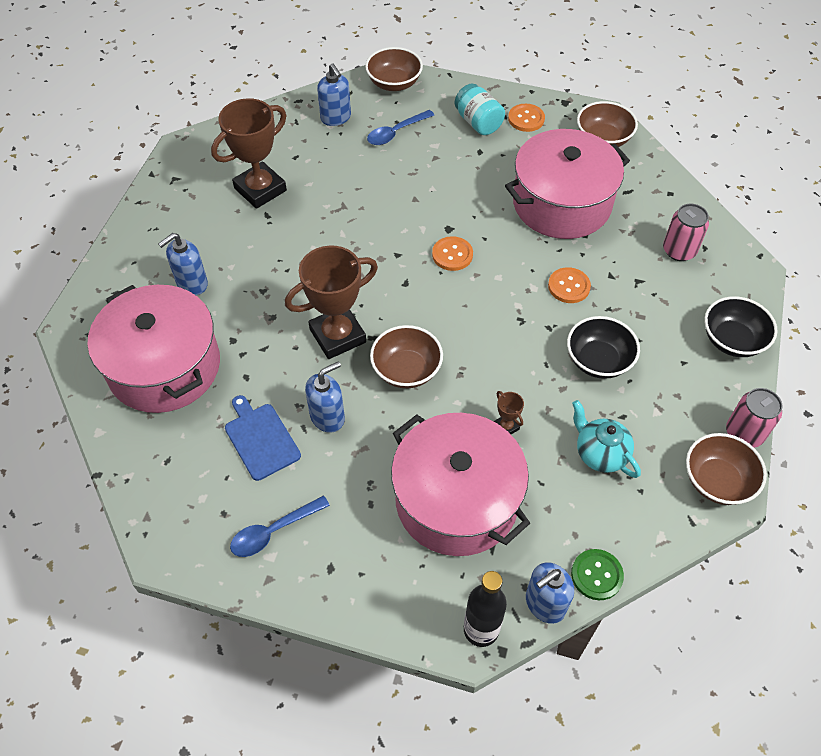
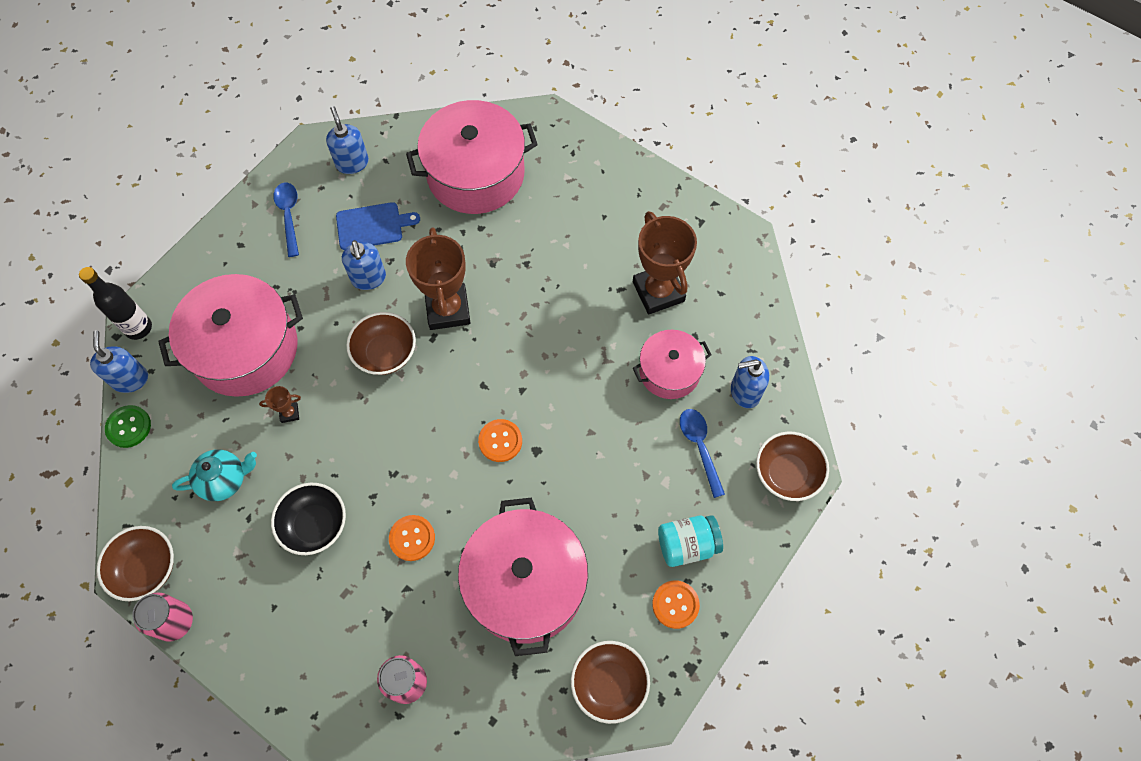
camera: 110 degrees right, 10 degrees up
blue soap dispenser [158,233,208,295] -> blue soap dispenser moved to [326,106,369,174]
black bowl [704,296,777,357] -> none
none -> pink pot [633,330,712,399]

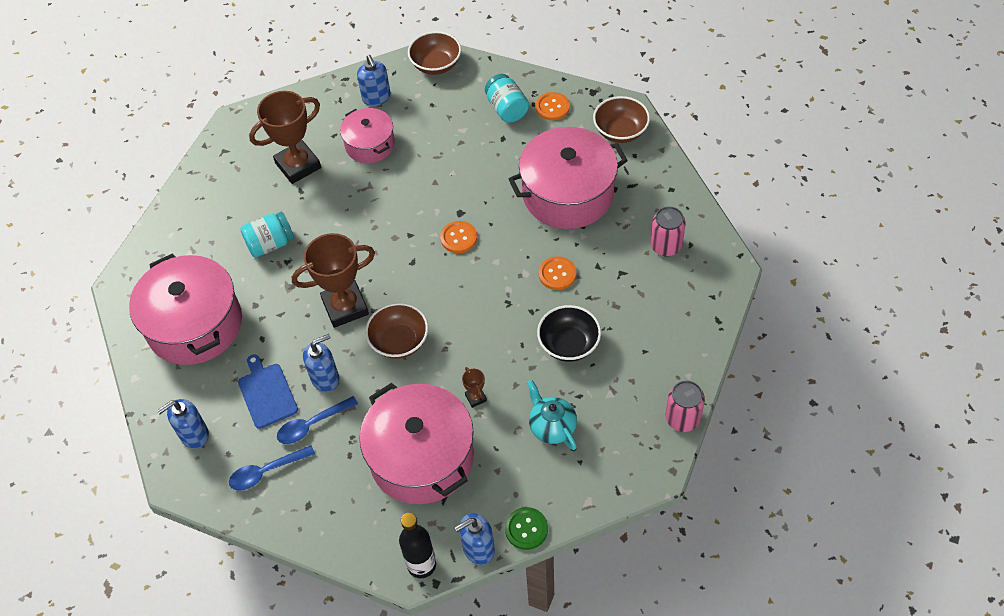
camera: 100 degrees left, 10 degrees down
brown bowl [97,526,174,601] -> none
blue spoon [680,409,725,498] -> blue spoon moved to [277,396,358,444]
none -> turquoise jar [240,212,294,258]

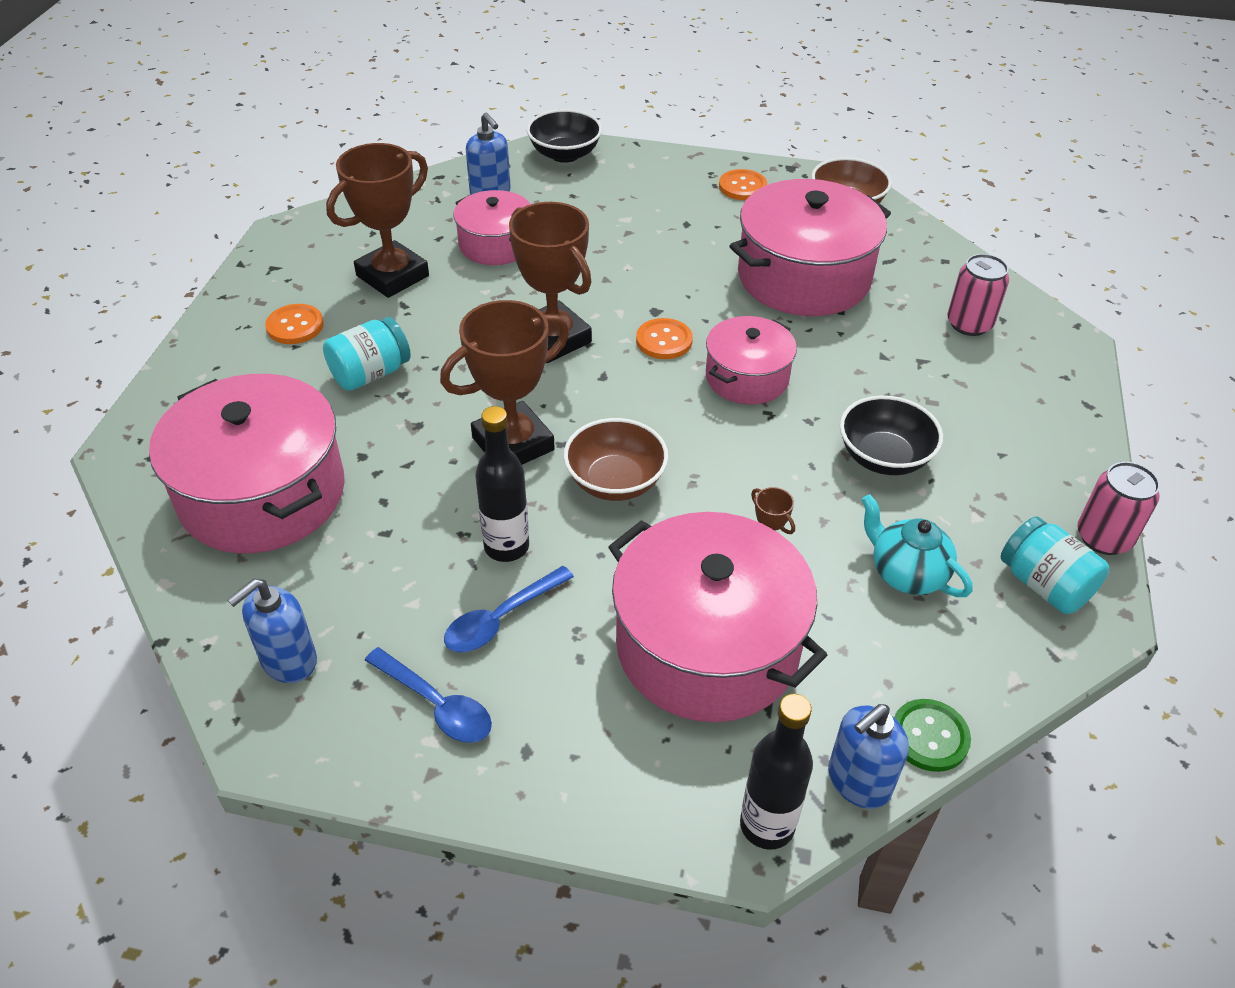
camera: 15 degrees left, 10 degrees down
blue spoon [229,445,315,491] -> blue spoon turned 105 degrees counterclockwise [365,647,492,743]
blue cutting board [238,354,298,429] -> none
blue soap dispenser [303,334,339,392] -> black bottle [475,406,529,562]
brown bowl [408,31,461,75] -> black bowl [527,109,602,163]
turquoise jar [485,74,529,123] -> turquoise jar moved to [1001,516,1109,614]
orange button [539,256,576,290] -> orange button moved to [265,304,324,344]
none -> brown trophy [509,202,592,363]
none -> pink pot [706,316,797,404]

